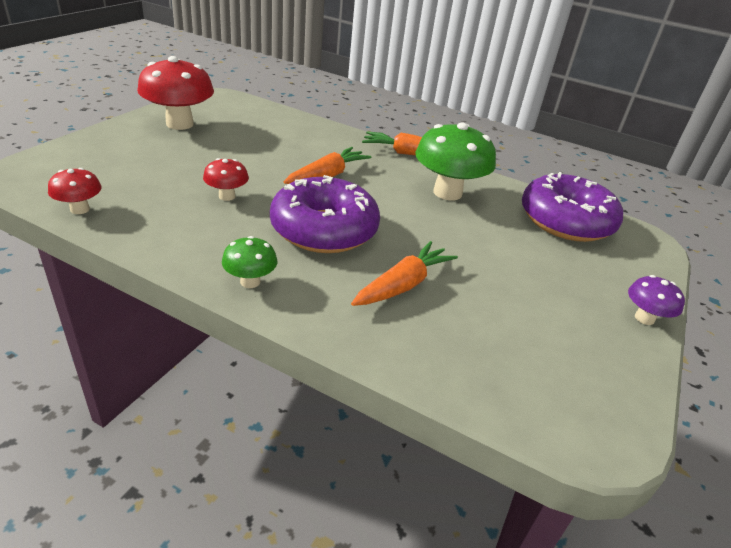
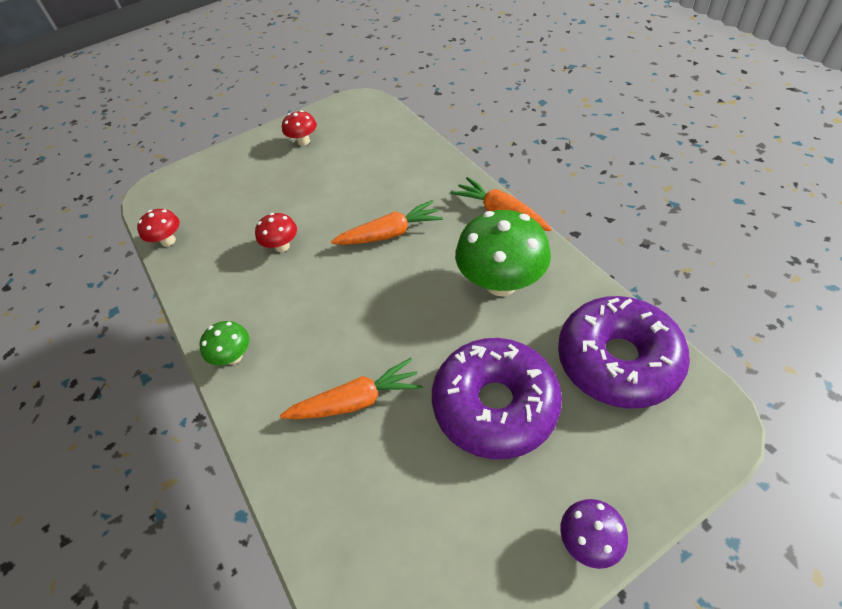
camera: 40 degrees right, 15 degrees up
red mushroom [137,56,214,130] -> red mushroom [282,110,317,146], size x0.51
purple donut [270,175,380,253] -> purple donut moved to [432,338,562,459]

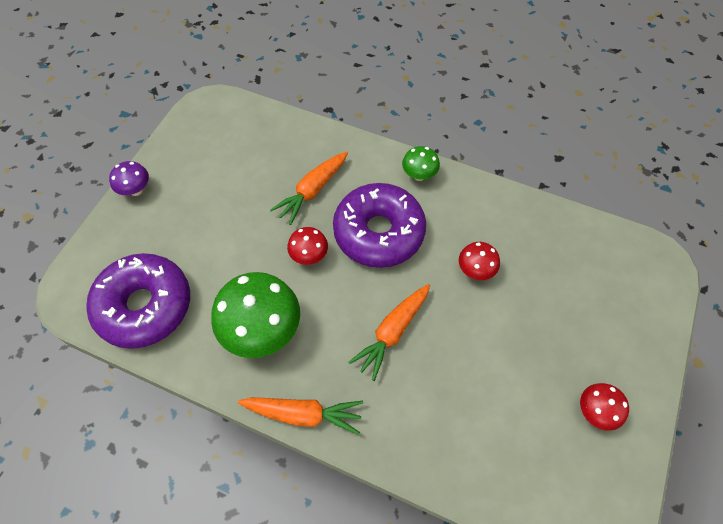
camera: 140 degrees right, 10 degrees up
red mushroom [137,209,180,247] -> red mushroom moved to [287,227,328,265]
purple donut [432,338,562,459] -> purple donut moved to [333,183,426,268]

